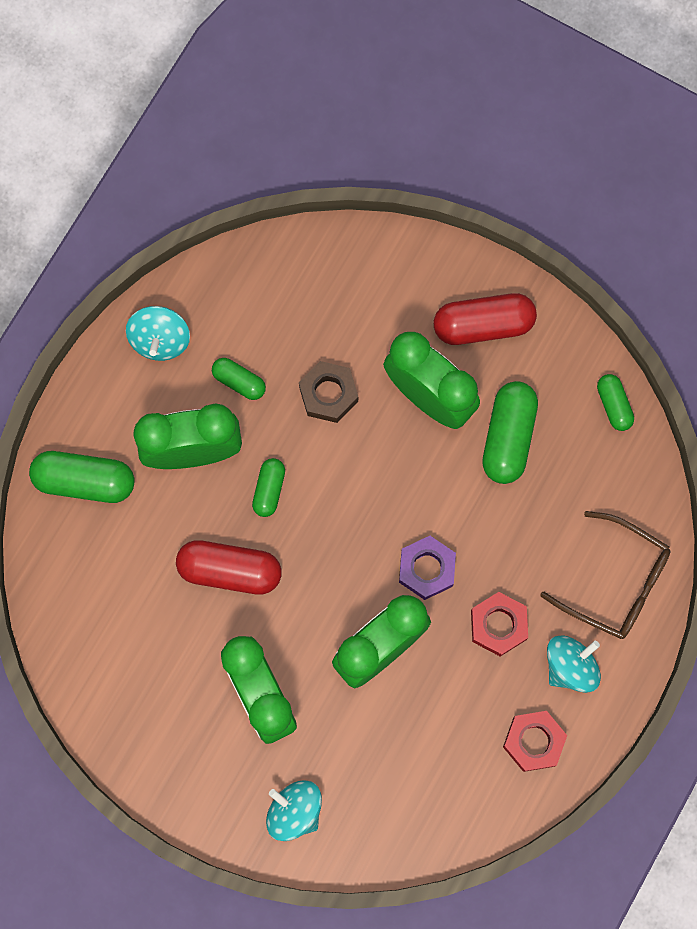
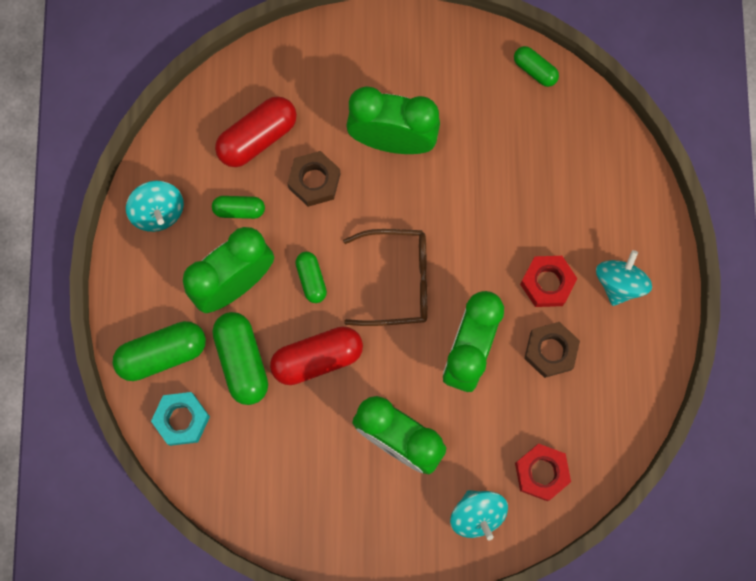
camera: 30 degrees left, 0 degrees up
turquoise spinning top [266,781,322,841] -> turquoise spinning top turned 120 degrees counterclockwise [450,490,508,540]
purple nut [399,536,456,600] -> none
red capsule [434,293,537,345] -> red capsule moved to [215,96,297,167]
green capsule [482,381,538,484] -> green capsule moved to [213,312,268,405]
red nut [503,711,567,772] -> red nut moved to [515,444,571,501]
brown glasses [540,511,671,639] -> brown glasses moved to [343,229,428,326]
none -> turquoise nut [151,392,210,446]
none -> brown nut [524,322,580,378]

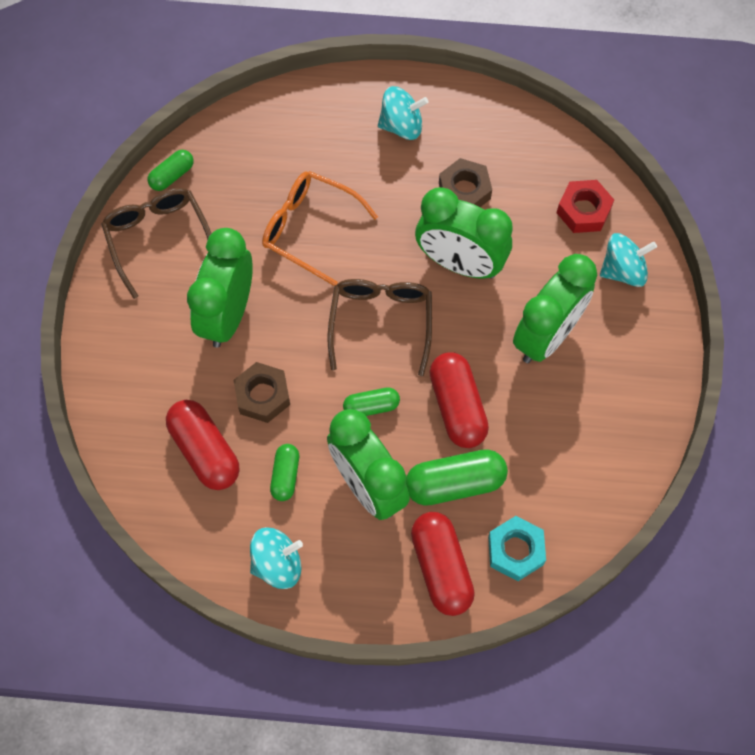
camera: 85 degrees left, 10 degrees down
green capsule [113,321,206,381] -> red capsule [411,512,475,616]
red nut [520,256,578,307] -> none
turquoise spinning top [596,250,652,306] -> turquoise spinning top turned 150 degrees clockwise [378,86,428,140]
none -> brown glasses [101,188,212,299]
none -> orange glasses [262,171,378,286]

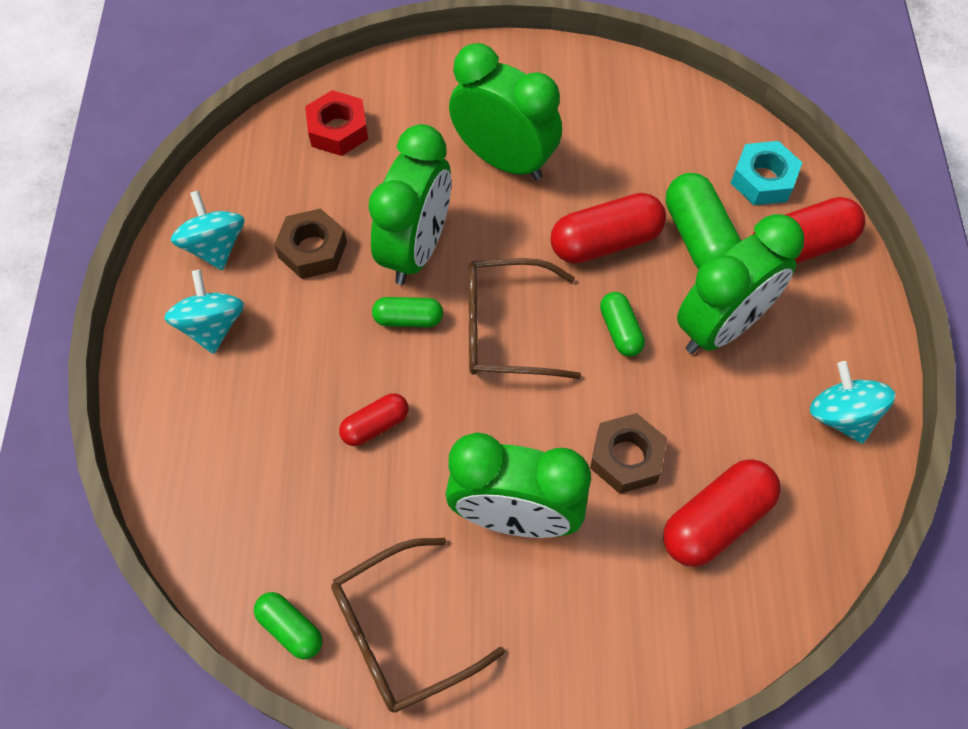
camera: 95 degrees left, 5 degrees down
orange glasses [262,171,378,286] -> red capsule [339,393,409,446]
green capsule [270,444,299,501] -> green capsule moved to [372,297,443,327]
turquoise spinning top [600,233,657,287] -> turquoise spinning top moved to [171,190,245,271]

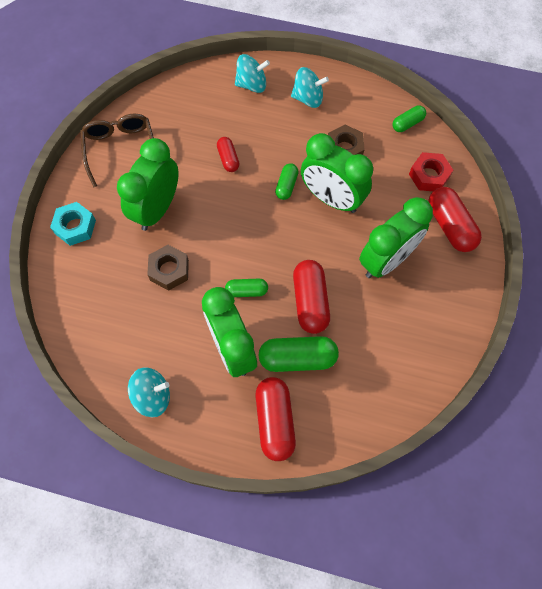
camera: 105 degrees right, 5 degrees up
turquoise spinning top [171,190,245,271] -> turquoise spinning top moved to [235,54,270,93]
green capsule [254,592,322,660] -> green capsule moved to [393,105,426,132]
brown glasses [468,258,581,379] -> none
red capsule [663,459,781,567] -> red capsule moved to [428,187,482,252]
turquoise nut [731,141,802,205] -> turquoise nut moved to [50,202,96,246]

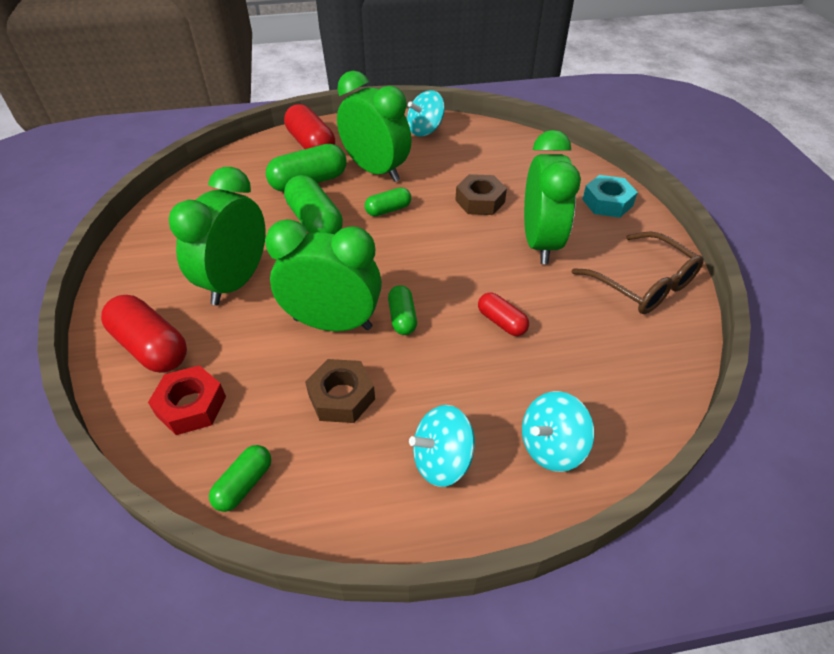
camera: 155 degrees right, 20 degrees down
red capsule [293,260,330,334] -> green capsule [284,175,343,234]

